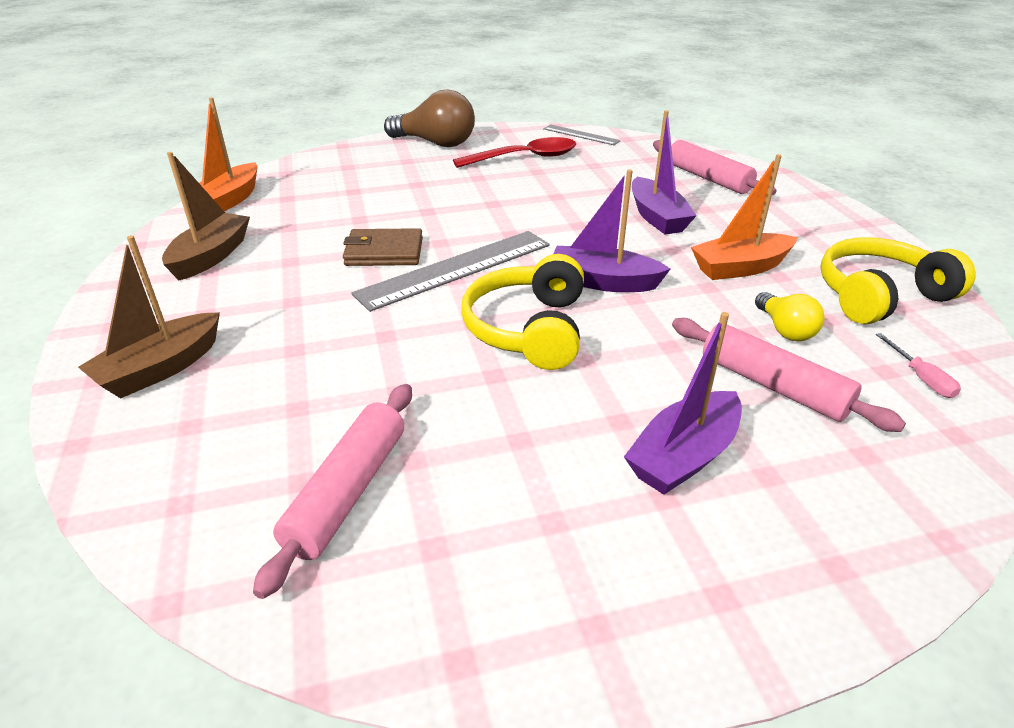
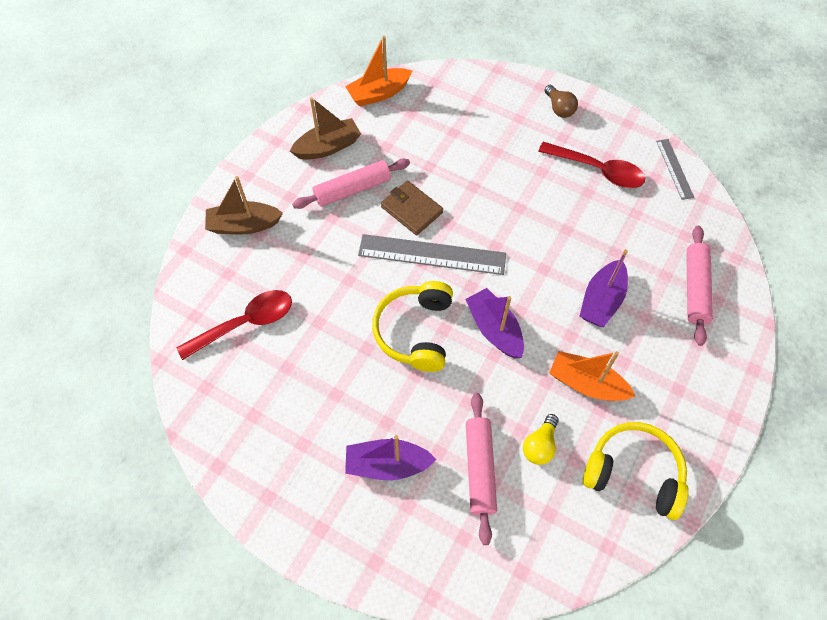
camera: 45 degrees right, 25 degrees up
pink rolling pin [253,384,412,599] -> pink rolling pin moved to [292,159,410,209]
brown light bulb [384,89,475,147] -> brown light bulb [545,85,578,118], size x0.55
yellow headphones [461,254,584,370] -> yellow headphones turned 45 degrees counterclockwise [372,281,453,372]
pink screwdriver [876,333,961,398] -> none
none -> red spoon [176,290,292,360]

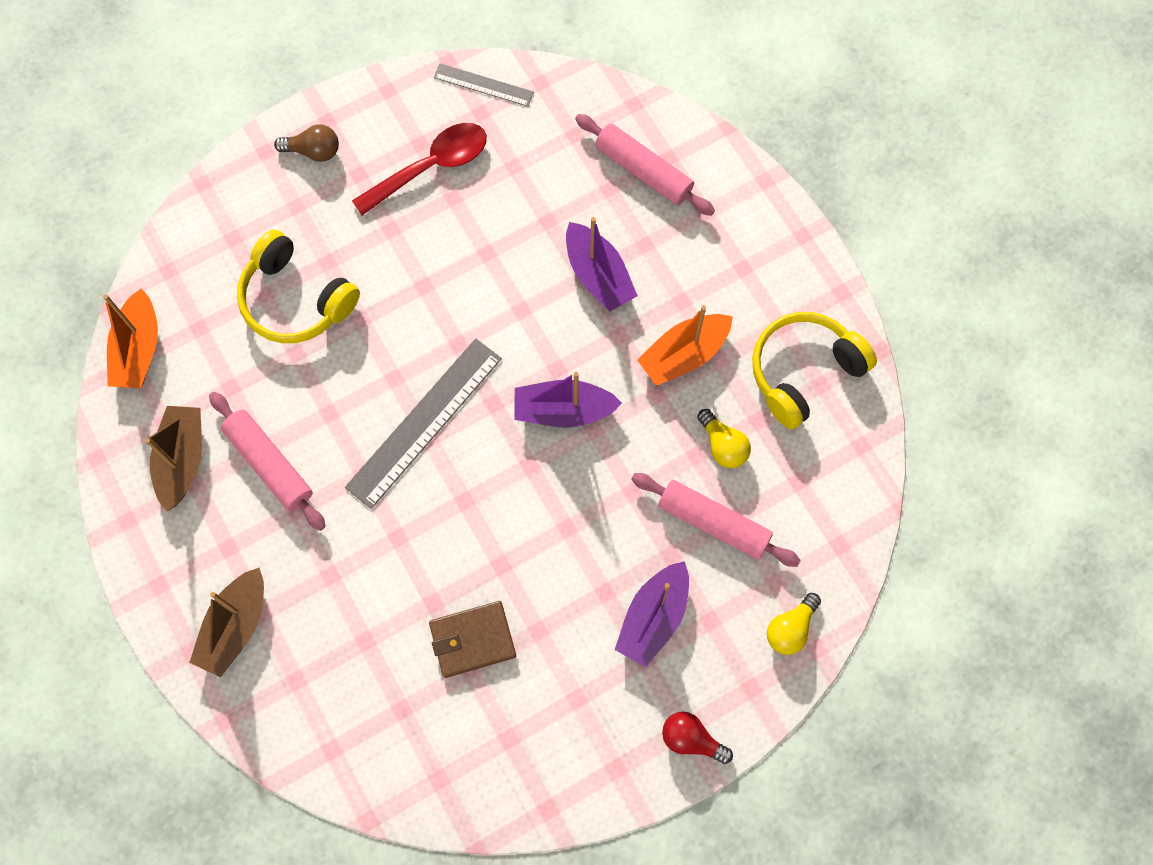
camera: 60 degrees left, 10 degrees up
red spoon [176,290,292,360] -> none
pink rolling pin [292,159,410,209] -> pink rolling pin turned 45 degrees counterclockwise [209,392,326,531]
yellow headphones [372,281,453,372] -> yellow headphones moved to [237,229,360,343]
brown wallet [381,181,443,235] -> brown wallet moved to [429,601,516,678]
none -> red light bulb [662,712,733,764]
none -> yellow light bulb [767,593,821,655]

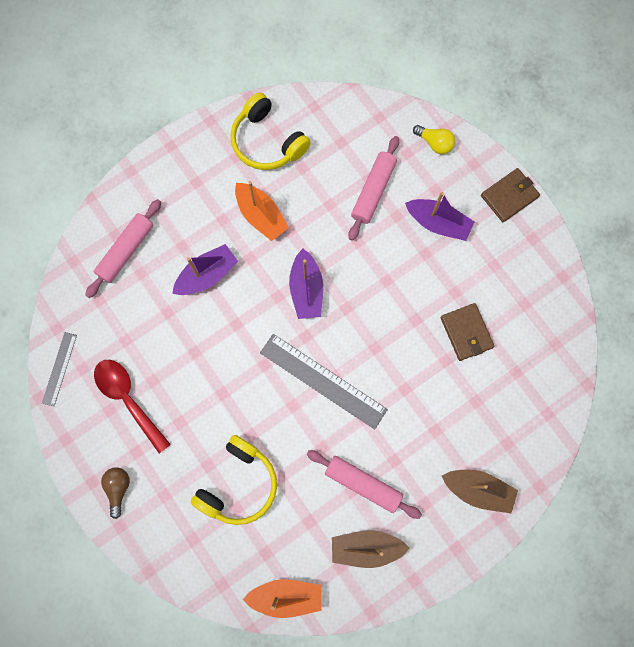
camera: 95 degrees left, 5 degrees up
pink rolling pin [209,392,326,531] -> pink rolling pin turned 75 degrees clockwise [307,450,422,519]
red light bulb [662,712,733,764] -> brown wallet [481,168,540,222]
yellow light bulb [697,409,751,468] -> none

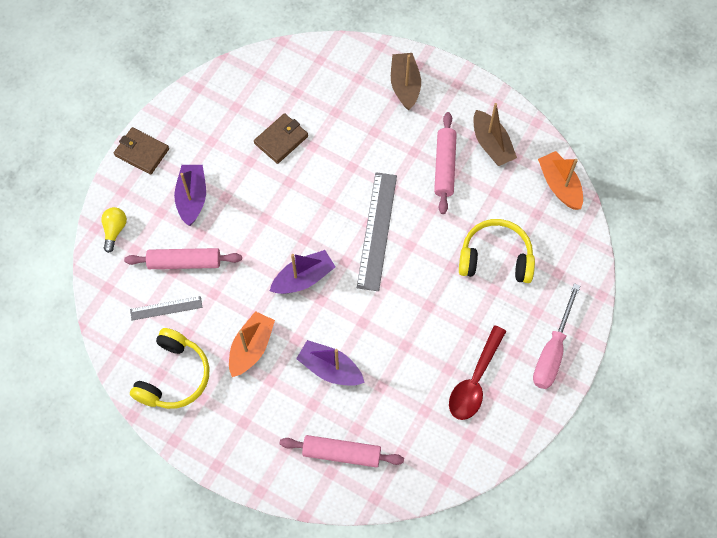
camera: 115 degrees left, 10 degrees down
grey ruler [42,332,77,406] -> grey ruler moved to [130,296,202,321]
brown light bulb [101,467,130,519] -> pink screwdriver [533,283,580,389]

